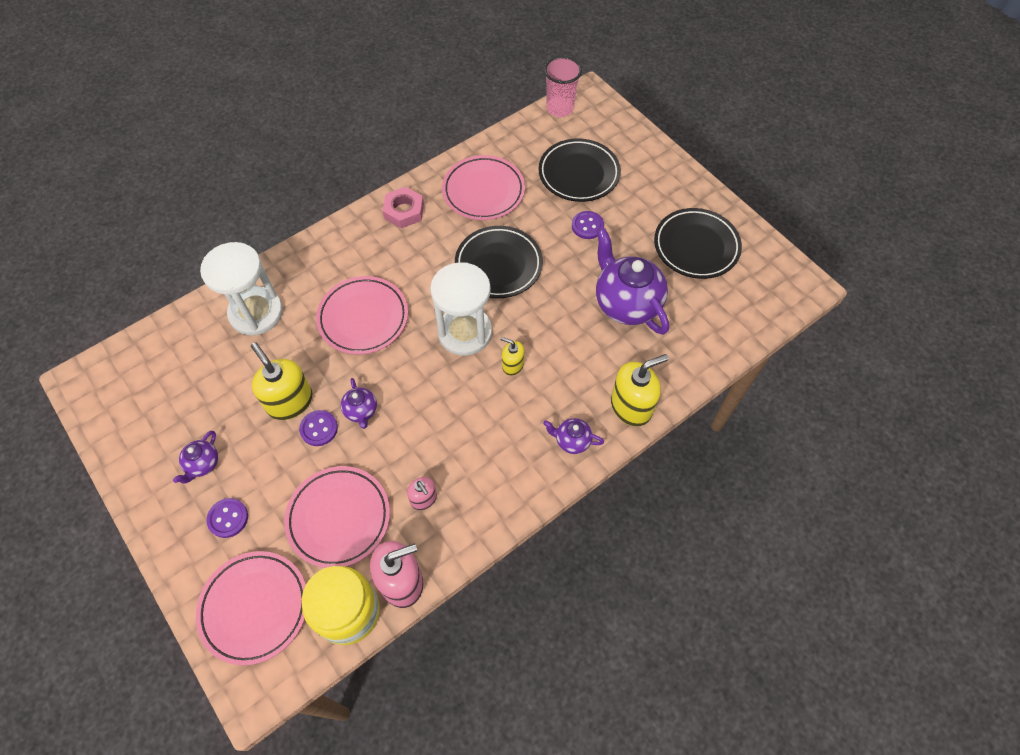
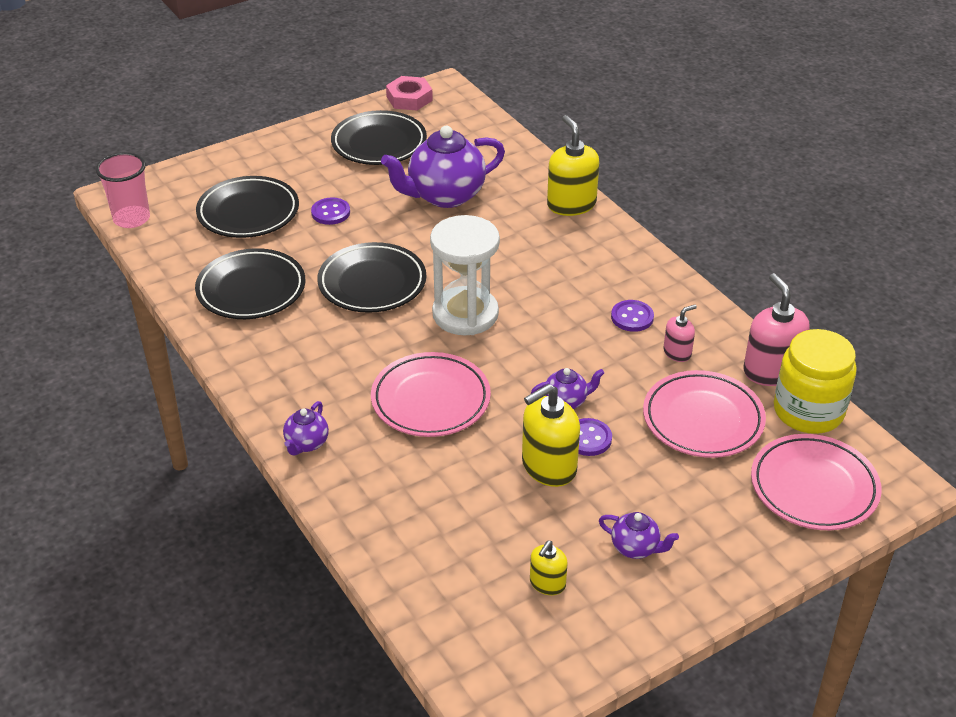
camera: 85 degrees left, 20 degrees down
white hourglass [200,242,283,335] -> none
purple button [206,498,248,538] -> purple button moved to [611,300,654,332]
pink nut [382,187,424,228] -> pink nut moved to [386,76,433,110]
pink plate [442,155,525,220] -> black plate [195,248,305,319]
yellow soap dispenser [500,337,524,376] -> yellow soap dispenser moved to [530,541,568,595]
purple teapot [543,418,604,454] -> purple teapot moved to [283,401,329,456]

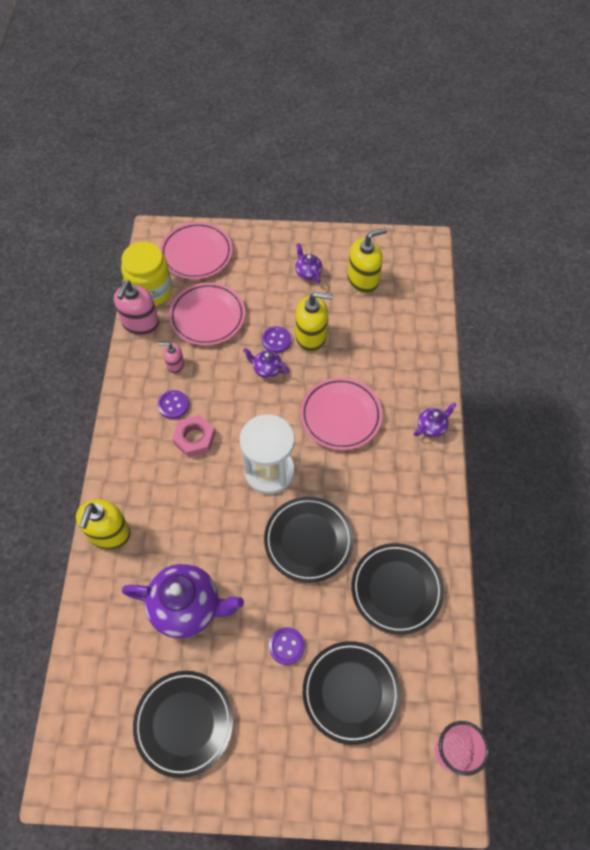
camera: 145 degrees left, 20 degrees up
pink nut [386,76,433,110] -> pink nut moved to [172,415,215,457]
yellow soap dispenser [530,541,568,595] -> yellow soap dispenser [348,228,387,293], size x1.82

